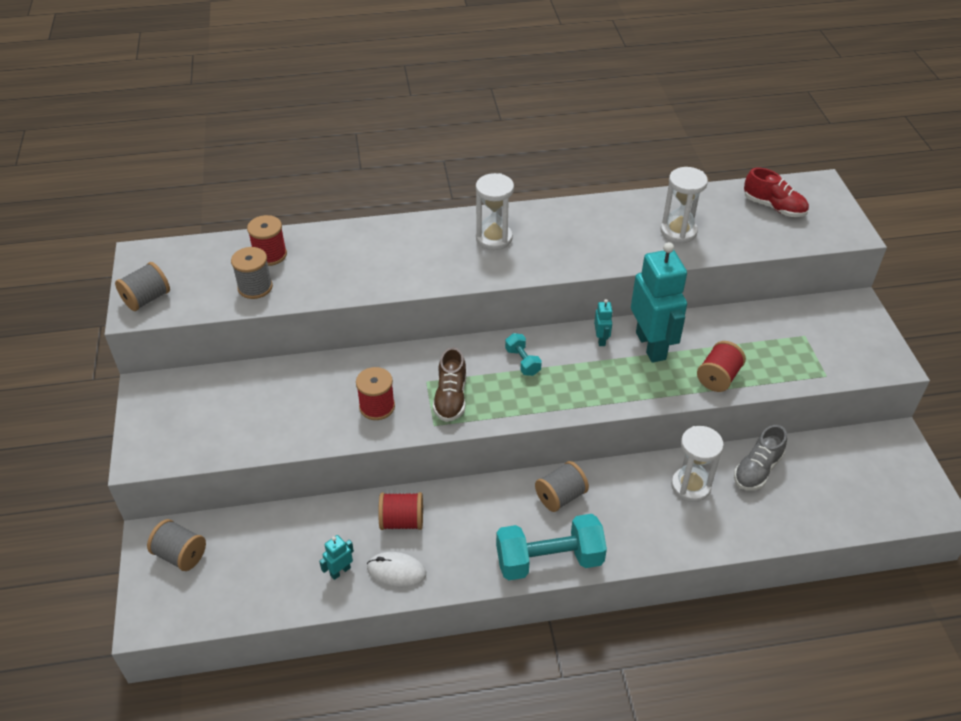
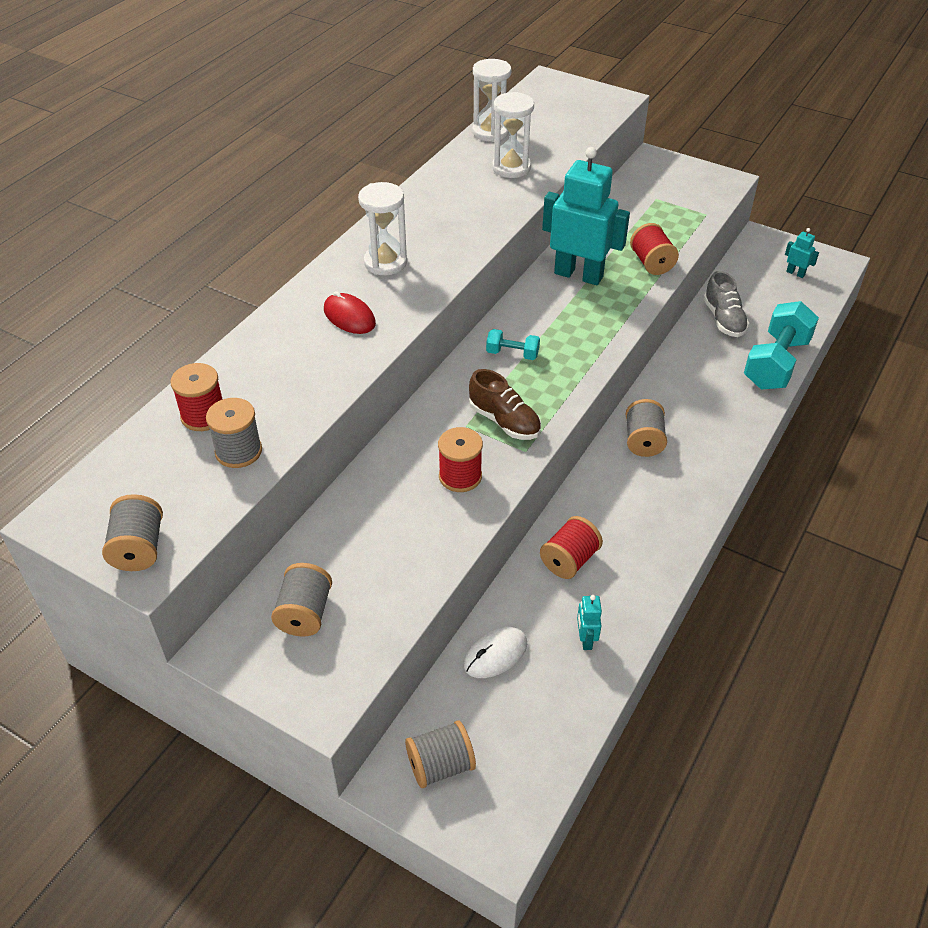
camera: 50 degrees left, 0 degrees up
white mouse [367,552,426,587] -> white mouse moved to [464,627,527,678]
turquoise dumbbell [496,514,607,580] -> turquoise dumbbell moved to [744,301,819,390]
turquoise robot [594,299,613,346] -> turquoise robot moved to [785,228,819,278]
white hourglass [671,426,724,502] -> white hourglass moved to [472,59,511,142]
red shoe [744,168,809,217] -> none
none -> grey spool [271,563,332,636]
none -> red mouse [324,291,376,334]

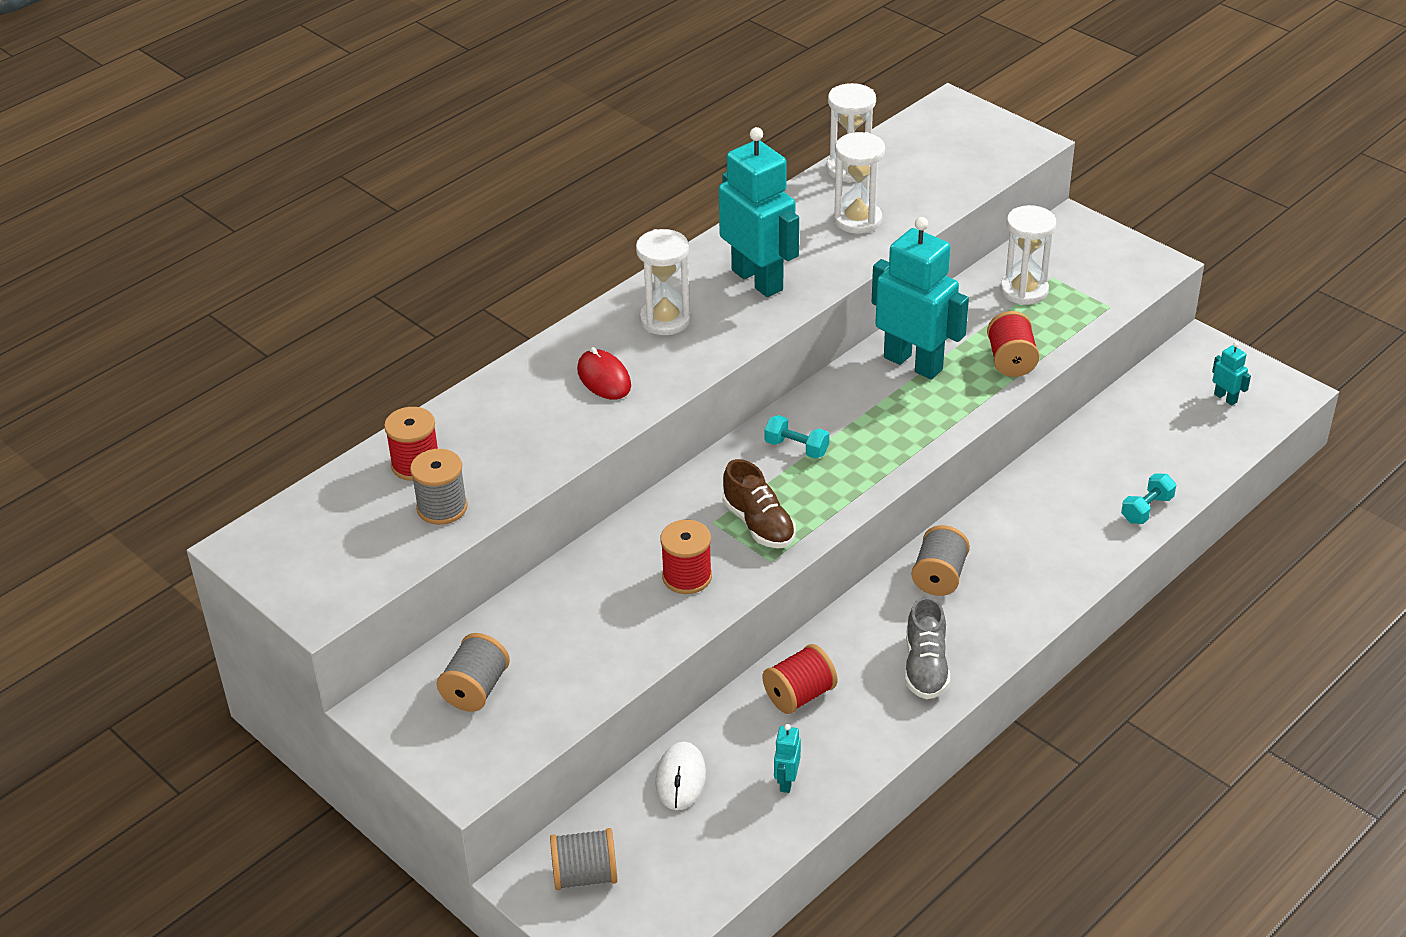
camera: 15 degrees right, 5 degrees down
grey spool [102,494,163,571] -> none
white mouse [464,627,527,678] -> white mouse turned 60 degrees counterclockwise [656,742,706,810]
grey shoe [704,271,749,337] -> grey shoe moved to [905,596,950,699]
turquoise dumbbell [744,301,819,390] -> turquoise dumbbell [1121,473,1176,524], size x0.48
none -> turquoise robot [719,127,799,297]
none -> white hourglass [1000,205,1056,305]

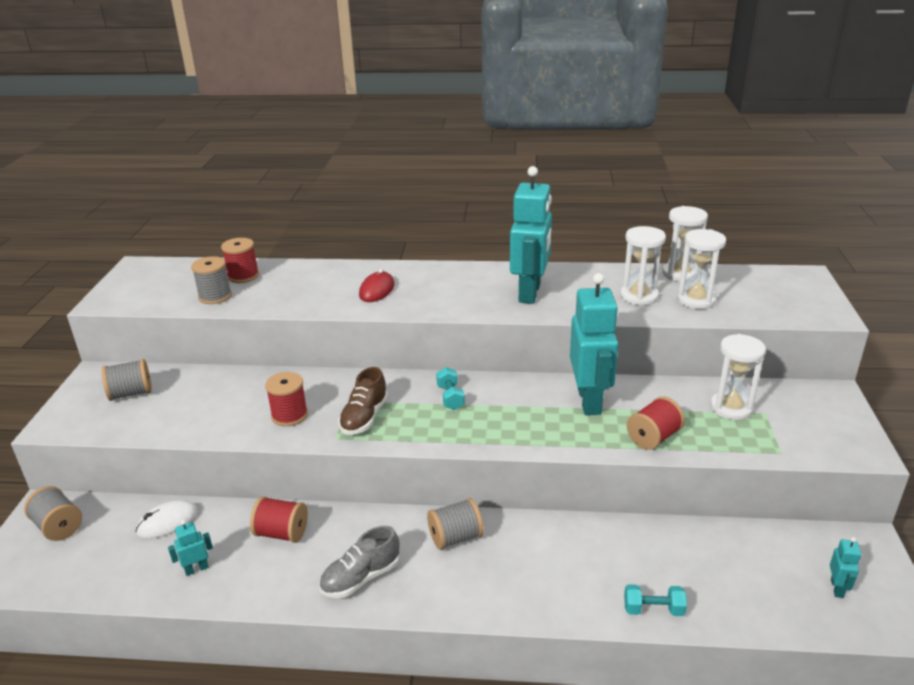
camera: 50 degrees right, 10 degrees down
white hourglass [636,229,691,335] -> white hourglass moved to [677,229,726,309]

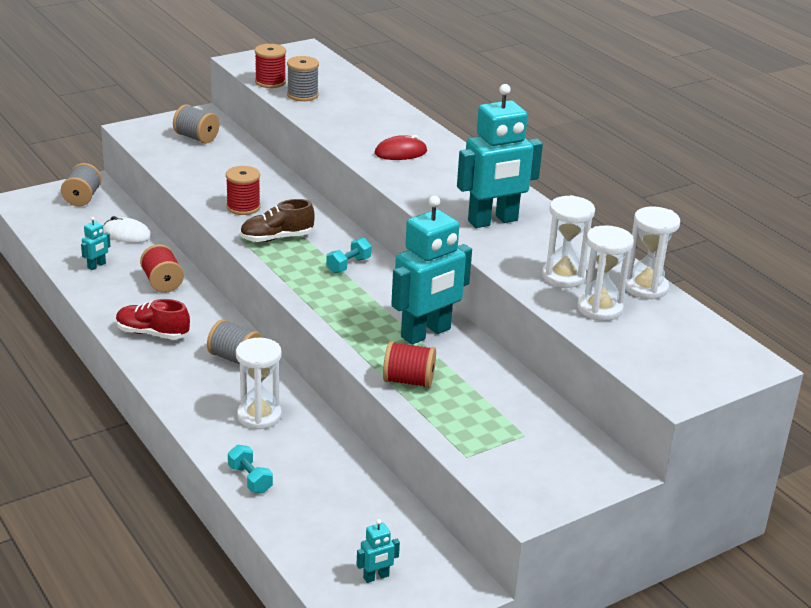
camera: 50 degrees right, 0 degrees up
turquoise robot [168,520,213,576] -> turquoise robot turned 105 degrees clockwise [81,217,110,270]
red spool [221,238,259,283] -> red spool moved to [255,44,286,88]
grey shoe [319,526,399,598] -> red shoe [116,299,190,340]
white hourglass [710,334,766,420] -> white hourglass moved to [236,338,282,430]

